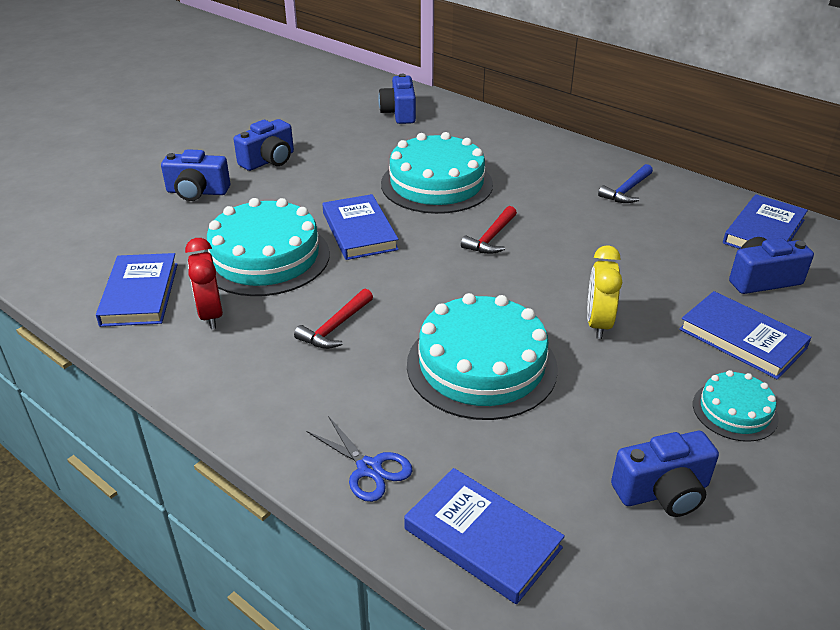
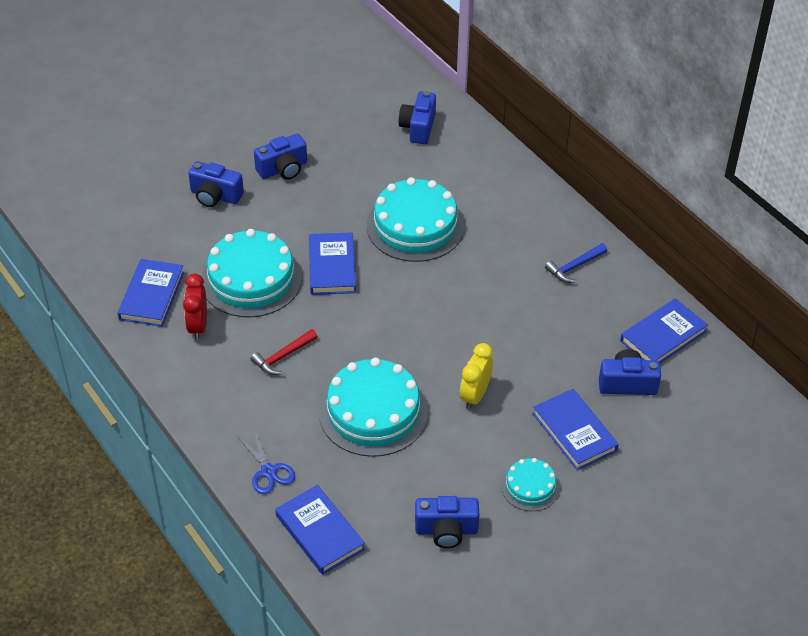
camera: 15 degrees right, 10 degrees up
red hammer [461,206,517,254] -> none

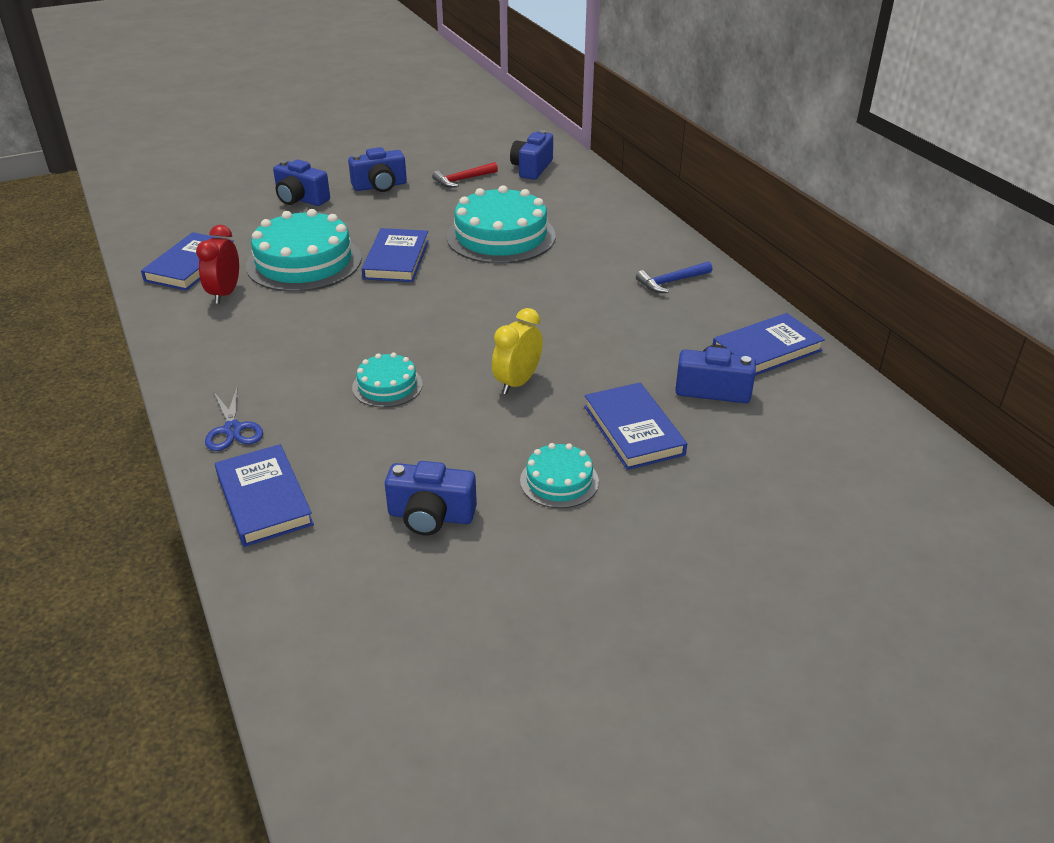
camera: 10 degrees right, 10 degrees down
red hammer [251,329,318,375] -> red hammer moved to [432,162,498,187]
turquoise cake [319,358,428,457] -> turquoise cake [352,353,423,408], size x0.51

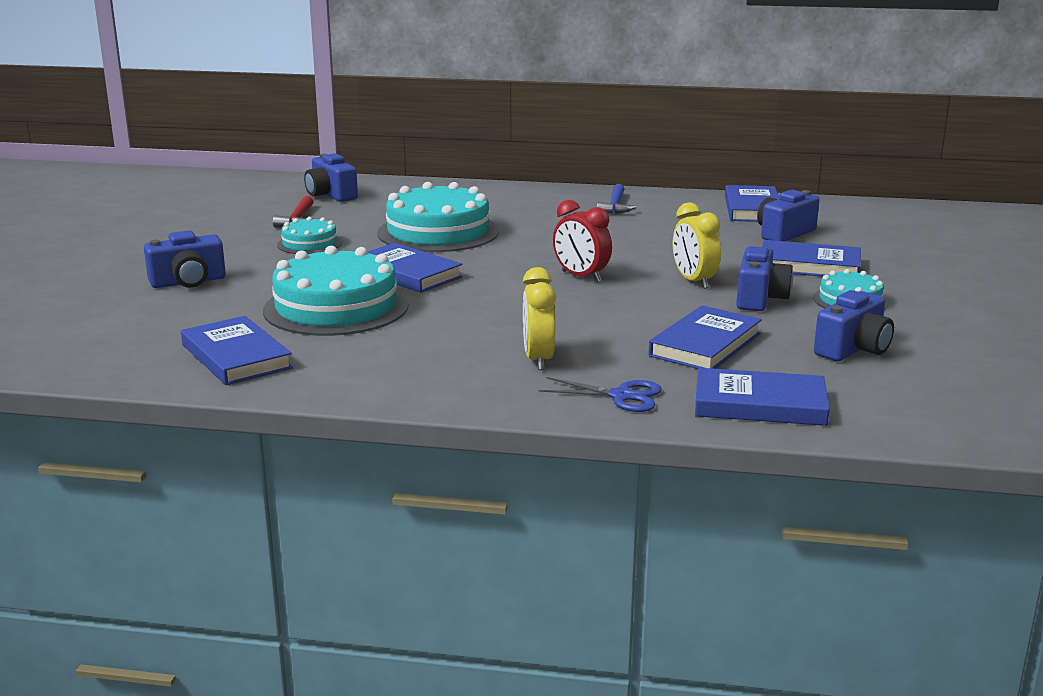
camera: 55 degrees left, 15 degrees down
red clock [196,225,239,304] -> red clock moved to [553,200,612,282]
blue camera [348,147,407,192] -> blue camera moved to [736,246,793,311]
turquoise cake [352,353,423,408] -> turquoise cake moved to [277,217,342,254]
none -> yellow clock [523,267,556,370]
none -> blue book [648,305,762,369]

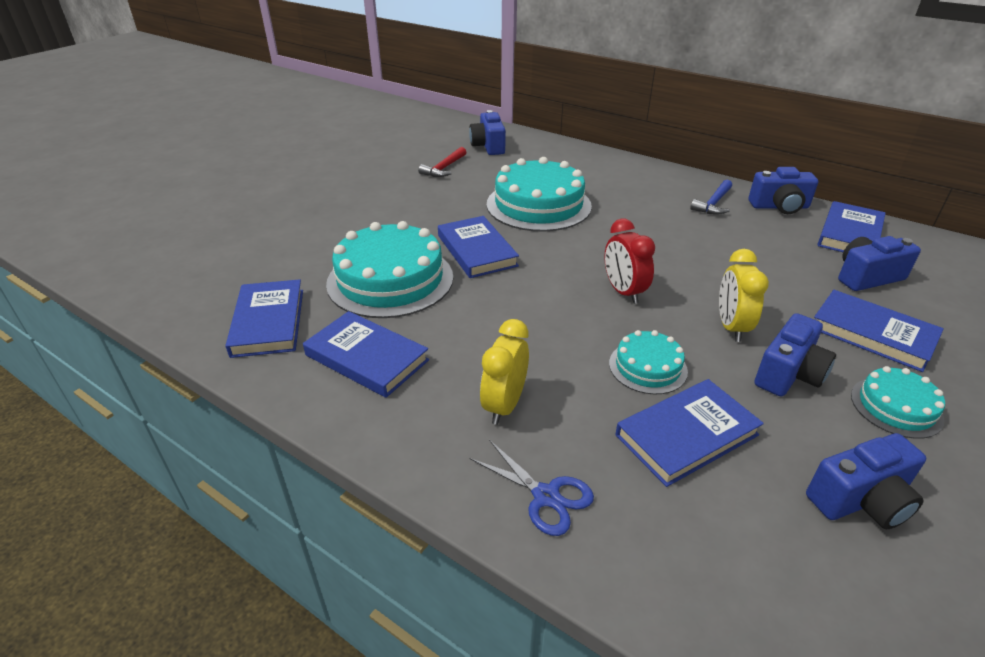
camera: 25 degrees right, 15 degrees up
blue camera [144,230,226,288] -> blue camera moved to [748,167,818,214]
turquoise cake [277,217,342,254] -> turquoise cake moved to [609,330,688,394]
blue book [695,368,830,426] -> blue book moved to [303,311,429,398]

